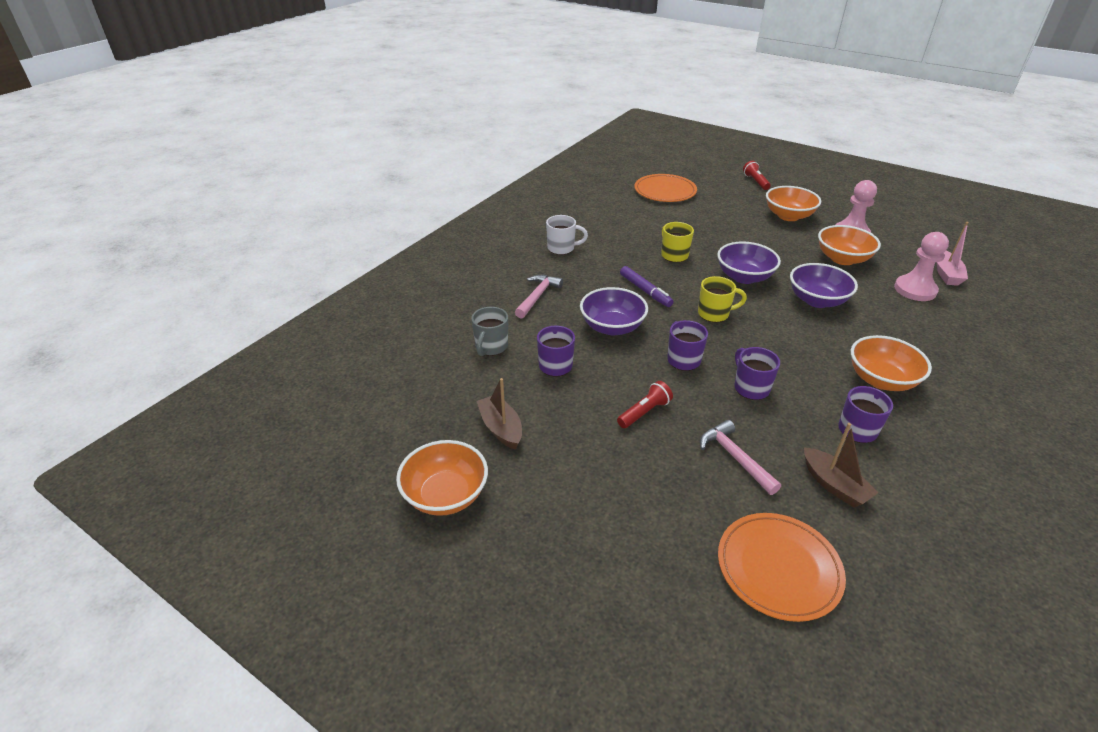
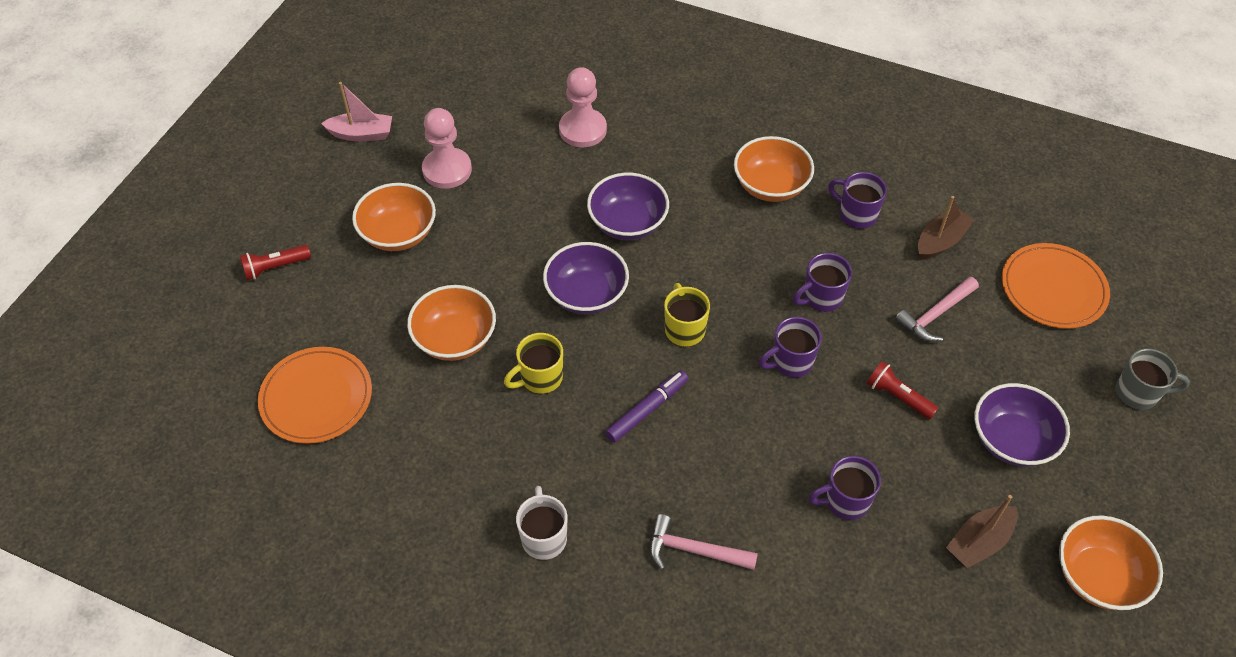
camera: 100 degrees left, 15 degrees up
grey mug [471,307,508,356] -> grey mug moved to [1116,349,1190,410]
purple bowl [580,287,648,335] -> purple bowl moved to [974,383,1070,467]
orange bowl [818,225,881,265] -> orange bowl moved to [407,285,496,361]
pink boat [937,222,969,286] -> pink boat moved to [321,82,392,142]

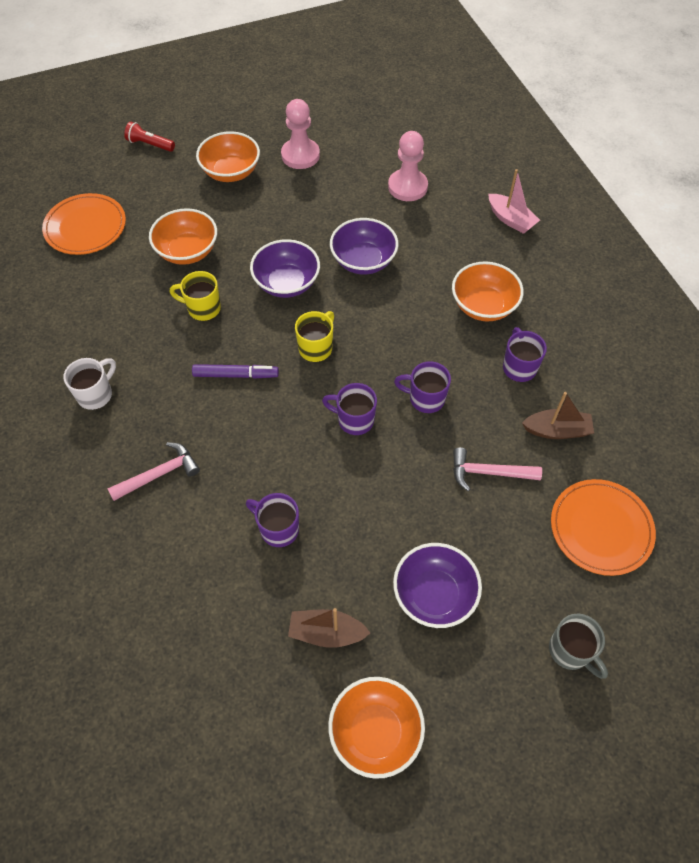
camera: 45 degrees right, 5 degrees up
pink boat [321,82,392,142] -> pink boat moved to [488,169,540,234]
pink hammer [649,514,758,570] -> pink hammer turned 90 degrees clockwise [107,442,200,501]
red flashlight [867,361,938,419] -> none

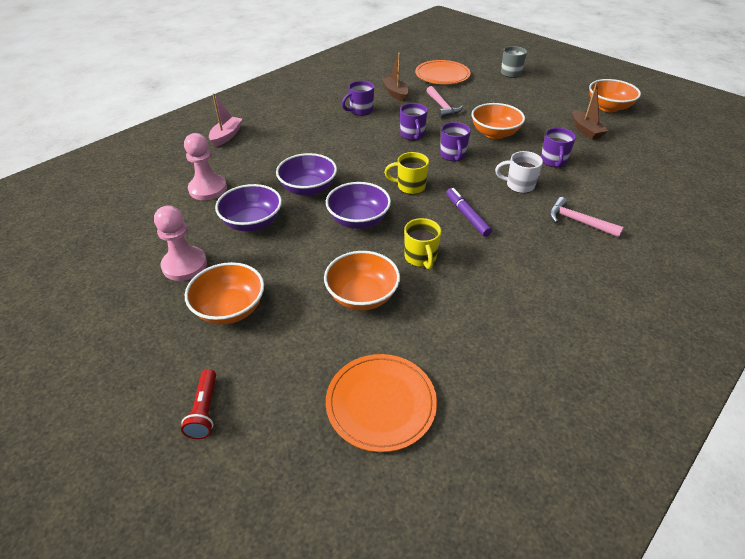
camera: 115 degrees left, 15 degrees down
white mug [63,358,116,410] -> white mug moved to [495,151,543,193]
purple bowl [393,543,482,628] -> purple bowl moved to [215,184,282,232]
orange bowl [452,261,524,321] -> orange bowl moved to [471,103,525,139]

